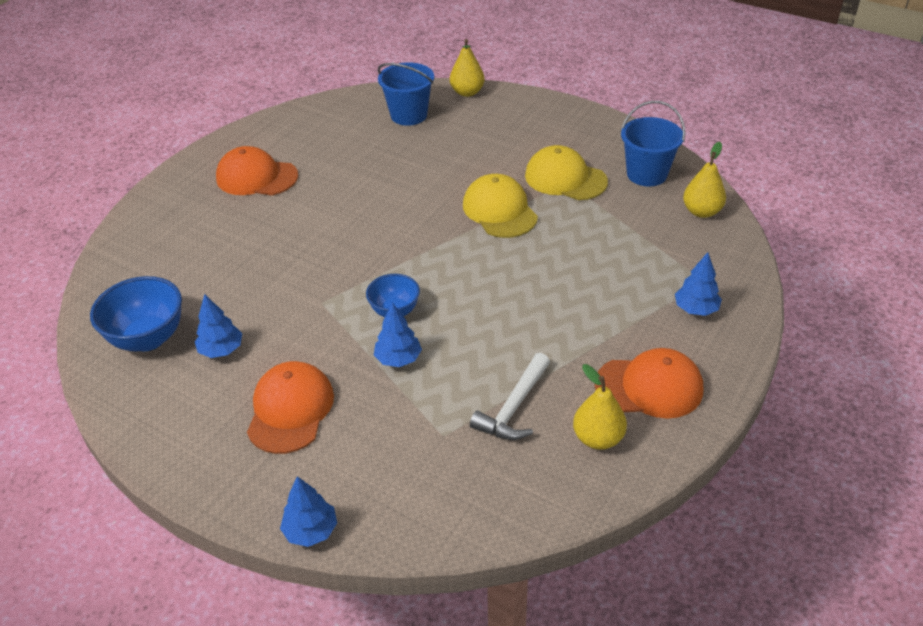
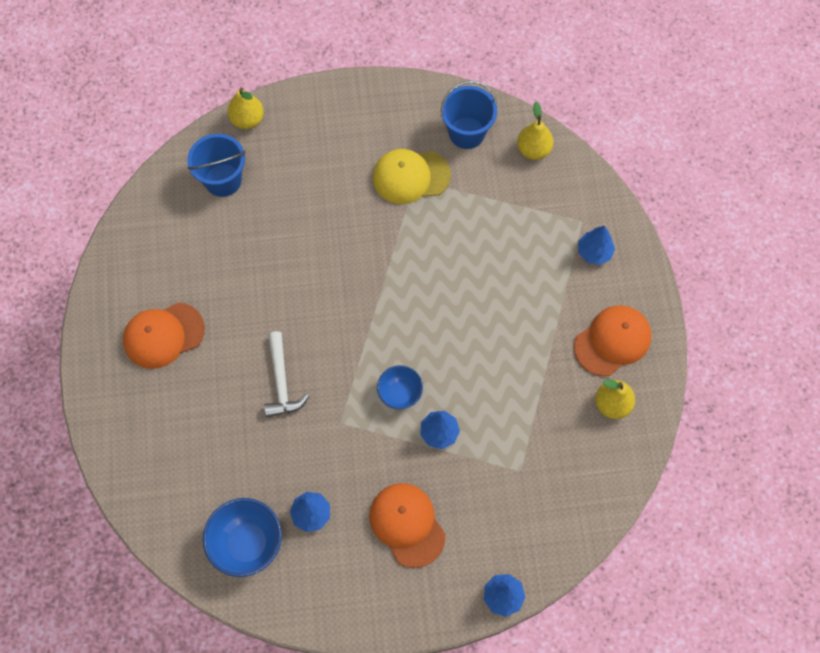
camera: 40 degrees left, 25 degrees up
yellow cap [463,174,538,238] -> none
white hammer [470,353,550,440] -> white hammer moved to [264,331,310,418]

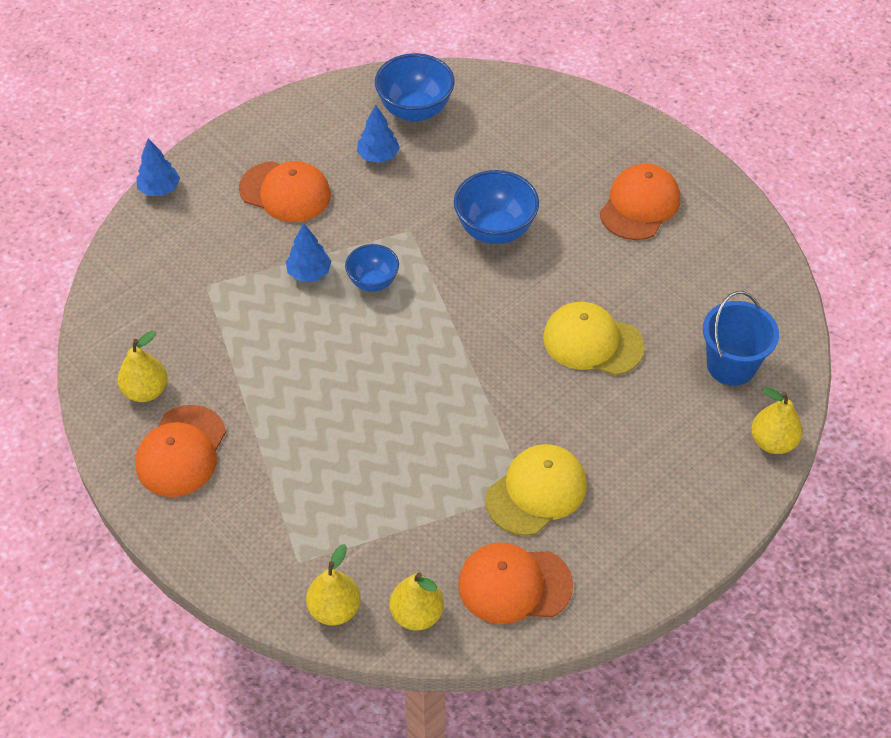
camera: 145 degrees right, 15 degrees down
white hammer [264,331,310,418] -> blue bowl [454,170,539,244]
blue bucket [440,81,497,149] -> orange cap [458,542,573,624]
blue tree [578,226,615,265] -> none
none -> yellow pear [306,544,361,625]
none -> yellow cap [543,302,645,376]

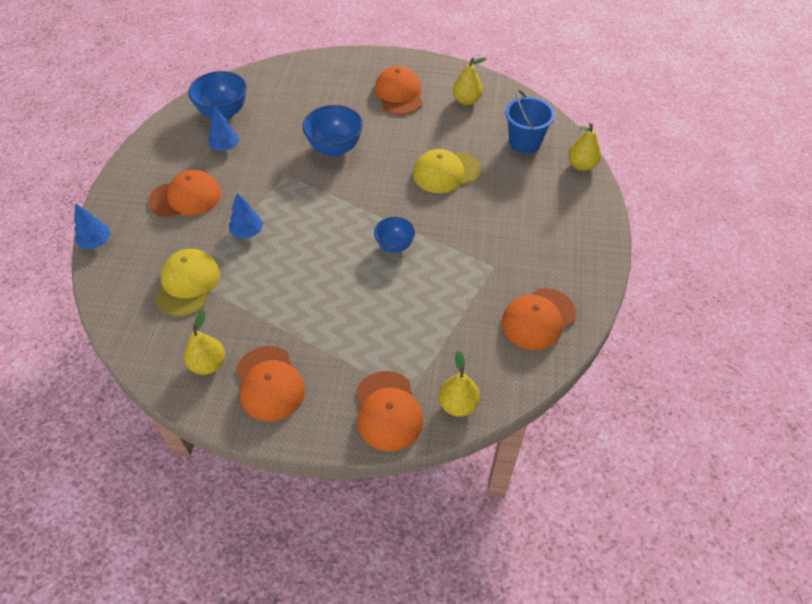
camera: 40 degrees left, 0 degrees up
blue bowl [345,244,399,292] -> blue bowl moved to [374,217,415,253]
yellow pear [390,573,444,631] -> yellow pear moved to [453,57,487,105]
yellow cap [485,444,587,536] -> yellow cap moved to [155,249,220,316]
none -> orange cap [356,371,423,452]

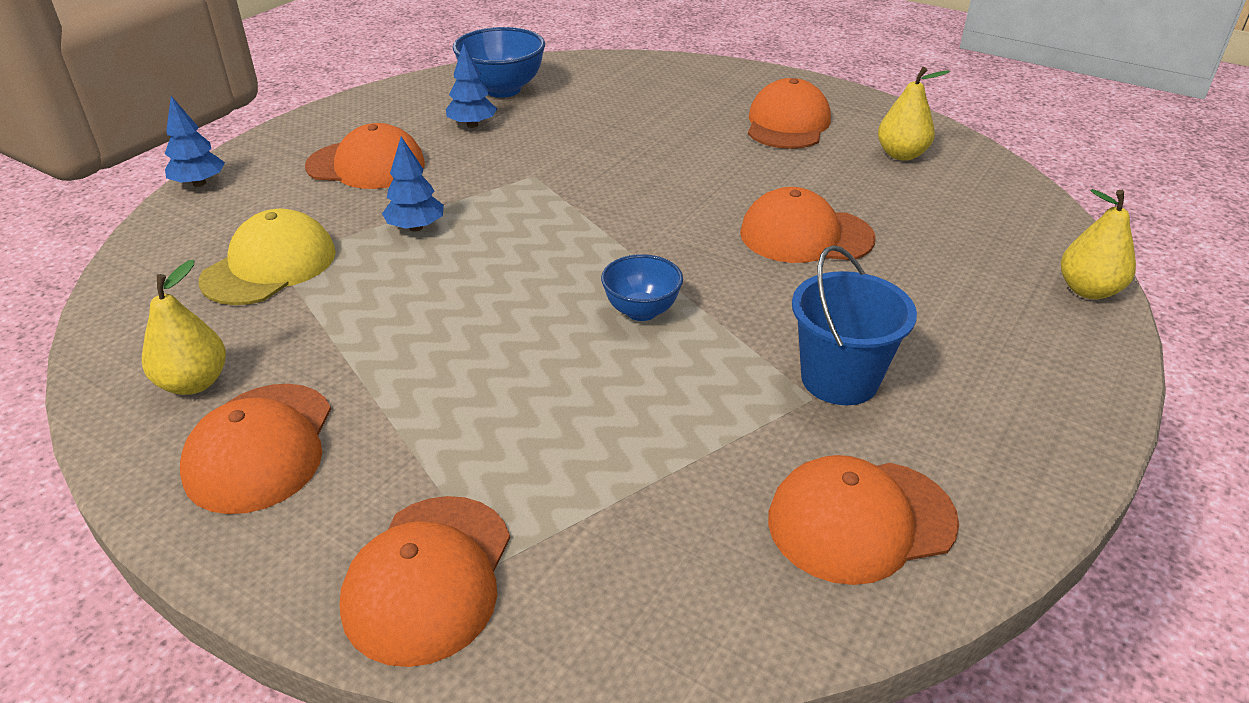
camera: 25 degrees right, 15 degrees down
blue bowl [302,105,363,156] -> none
yellow cap [413,149,481,193] -> orange cap [740,187,876,263]
yellow pear [439,351,480,417] -> none
blue bucket [505,89,555,154] -> blue bucket moved to [792,245,917,405]

